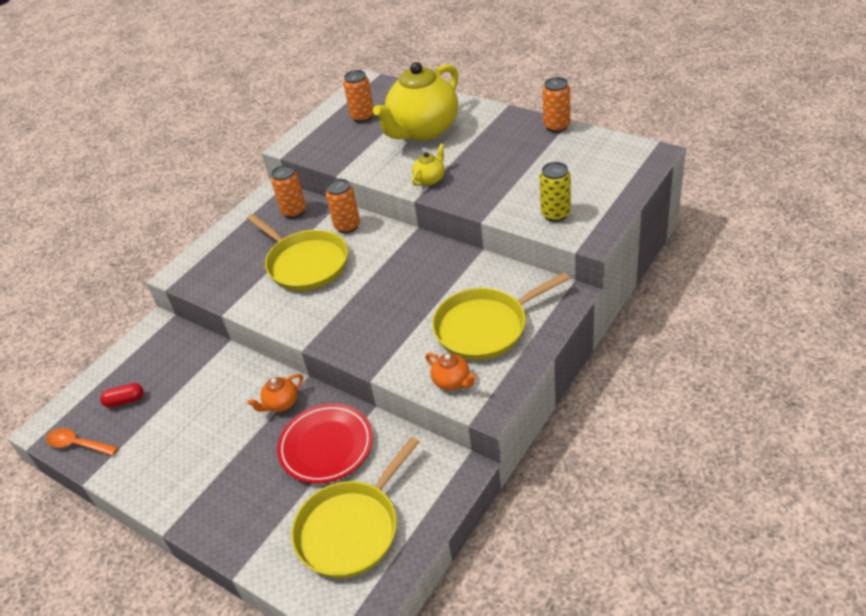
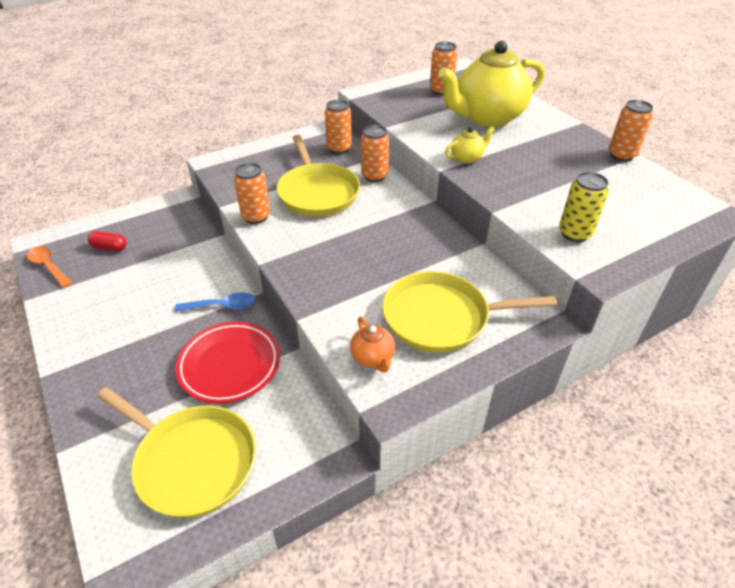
camera: 20 degrees right, 0 degrees up
orange teapot [247,374,303,412] -> blue spoon [175,292,255,312]
yellow pan [291,437,419,578] -> yellow pan turned 120 degrees counterclockwise [97,387,256,518]
none -> orange can [234,163,270,224]

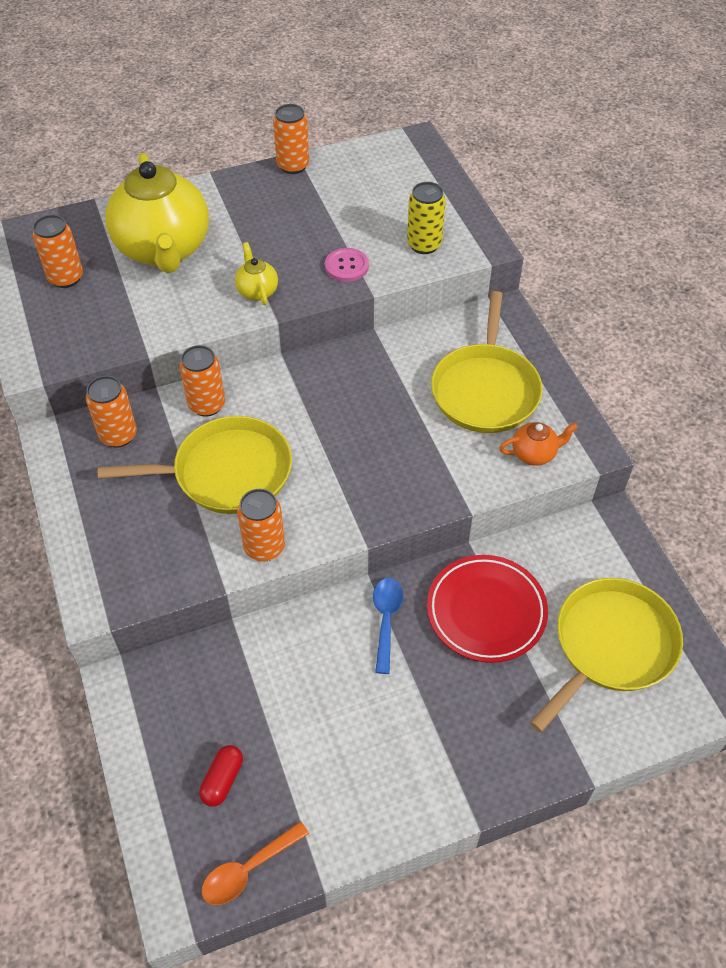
camera: 80 degrees left, 10 degrees up
none -> pink button [325,248,369,282]

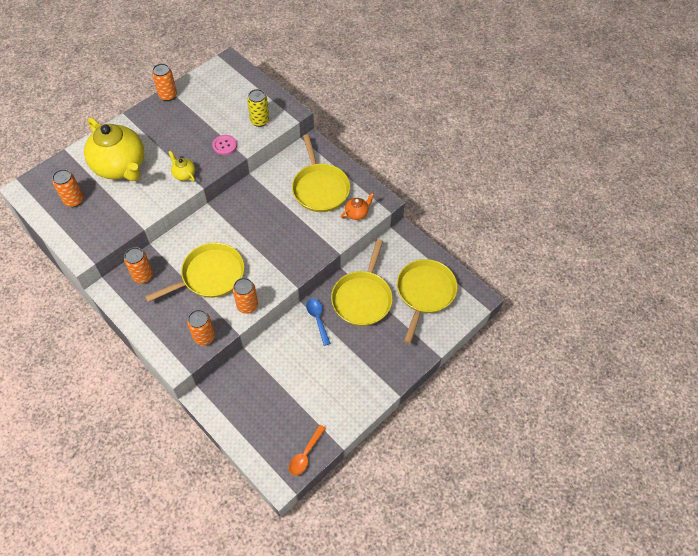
camera: 25 degrees left, 5 degrees up
orange can [180,345,225,417] -> orange can moved to [187,310,215,346]
red capsule [199,745,243,807] -> none
red plate [427,555,548,663] -> yellow pan [331,239,393,326]

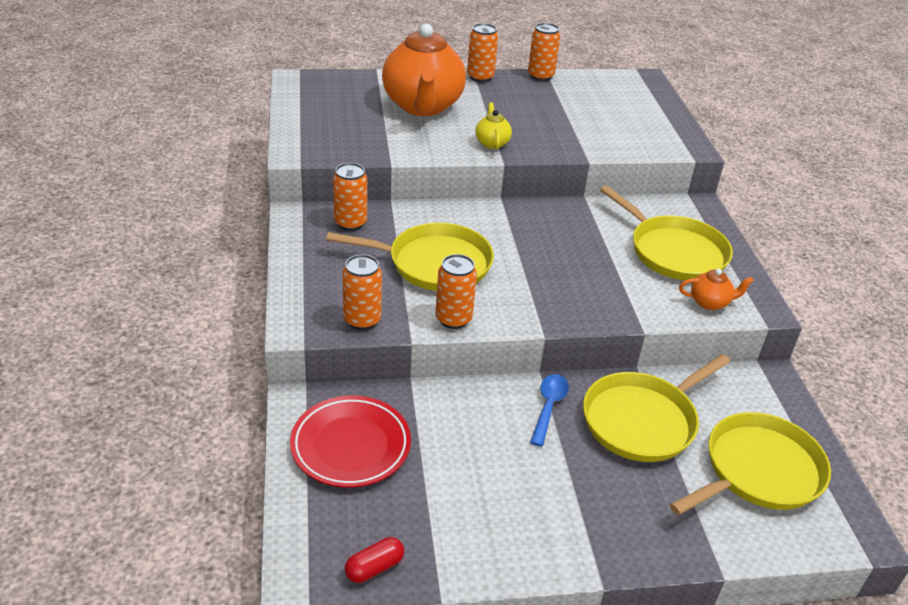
camera: 35 degrees right, 20 degrees down
orange can [52,169,84,207] -> orange can moved to [467,23,498,82]
yellow teapot [84,117,144,181] -> orange teapot [382,24,466,116]
pink button [212,135,237,155] -> none
yellow can [247,89,269,127] -> none
orange spoon [289,425,326,476] -> red capsule [345,537,404,583]
yellow pan [292,134,350,212] -> yellow pan turned 60 degrees counterclockwise [600,186,733,280]
none -> red plate [290,396,411,488]

